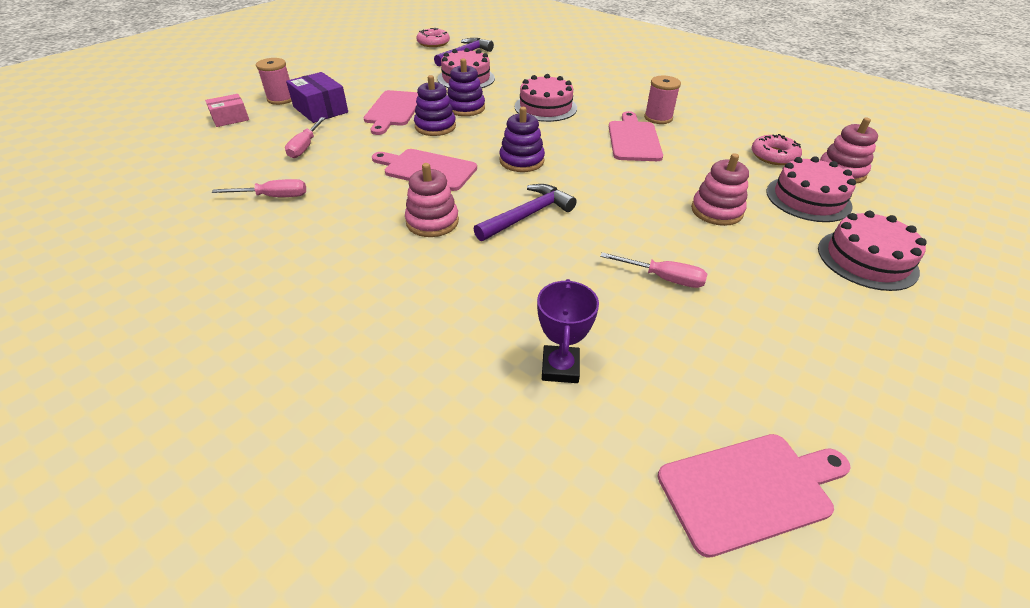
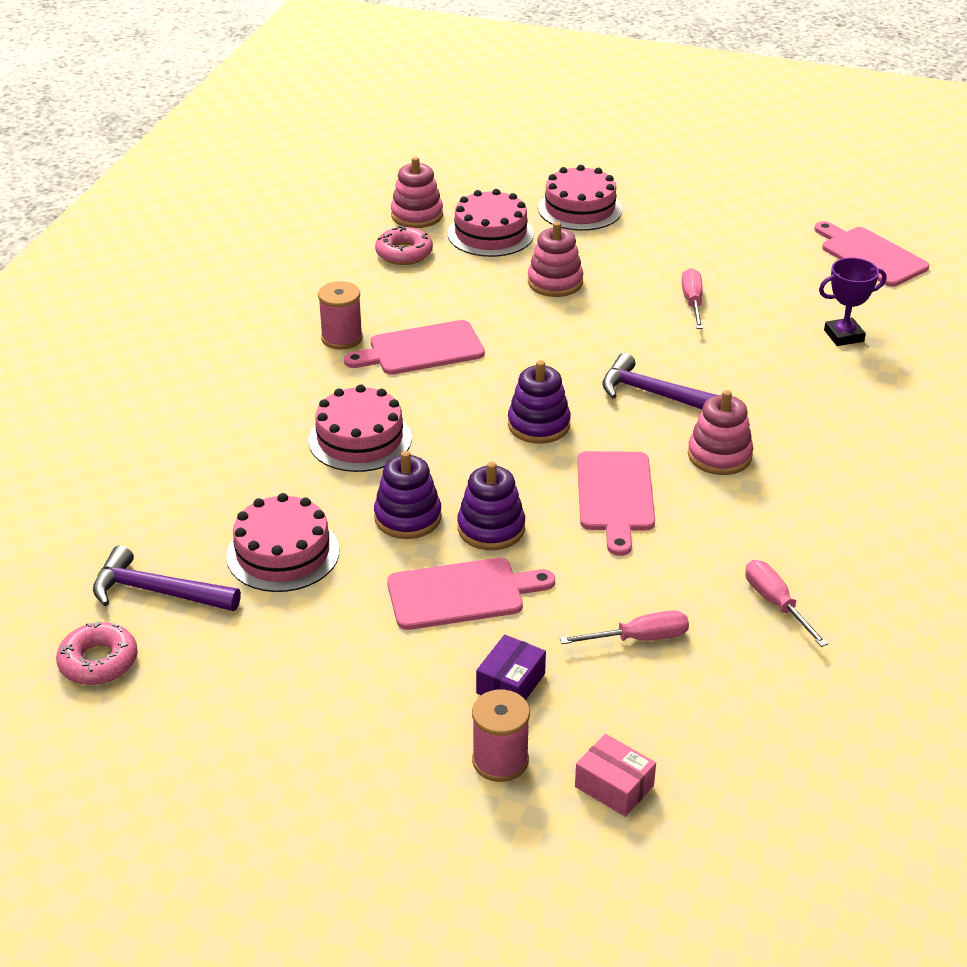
camera: 110 degrees left, 5 degrees down
purple box [286,72,348,123] -> purple box [476,635,546,700], size x0.65

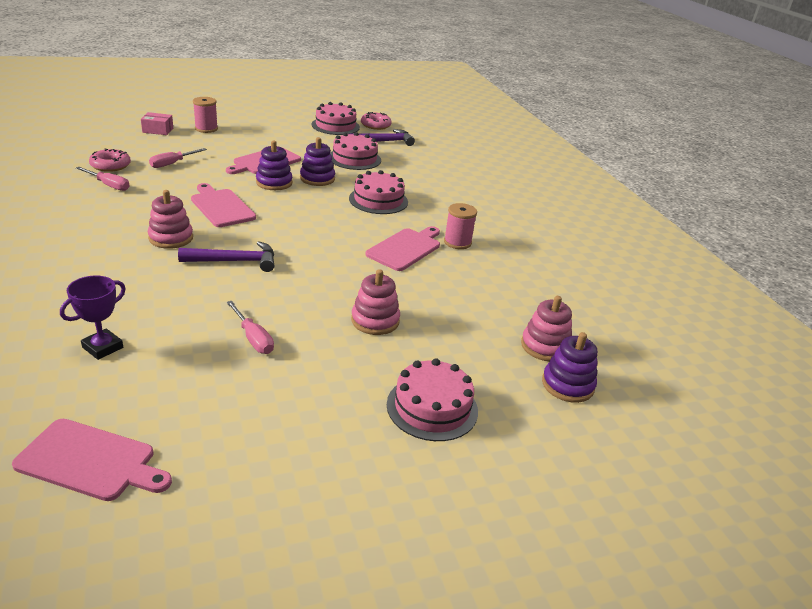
camera: 140 degrees right, 5 degrees down
pink donut [375,226,433,265] -> pink donut moved to [89,148,131,172]
pink cake [448,189,534,257] -> pink cake moved to [312,102,360,135]
purple box [476,635,546,700] -> none
purple stacking toy [508,360,571,444] -> purple stacking toy moved to [542,332,598,403]

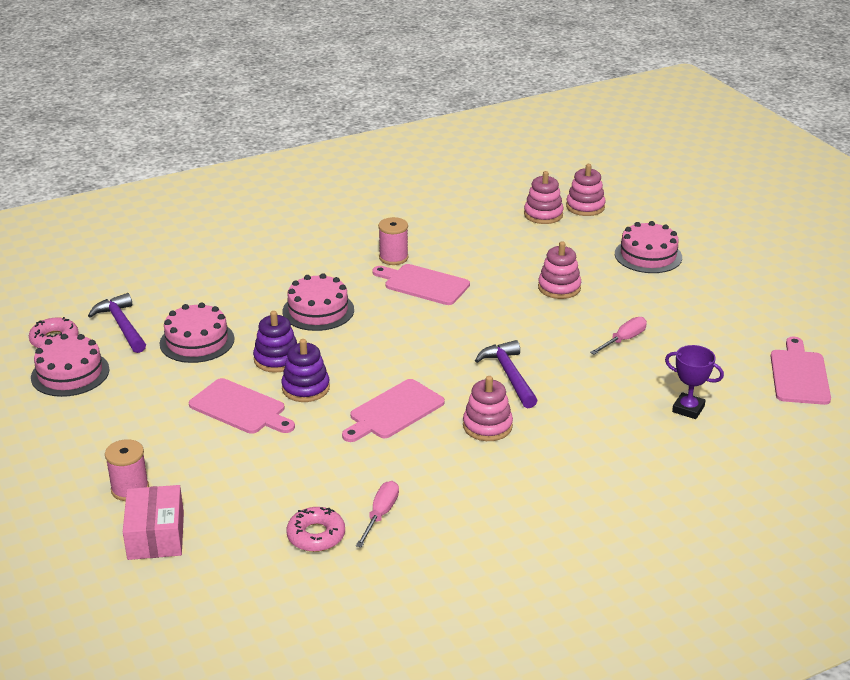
camera: 95 degrees left, 0 degrees up
pink box [141,112,173,135] -> pink box [123,485,184,560], size x1.53
pink screwdriver [149,148,207,168] -> none
purple stacking toy [542,332,598,403] -> pink stacking toy [566,164,606,216]

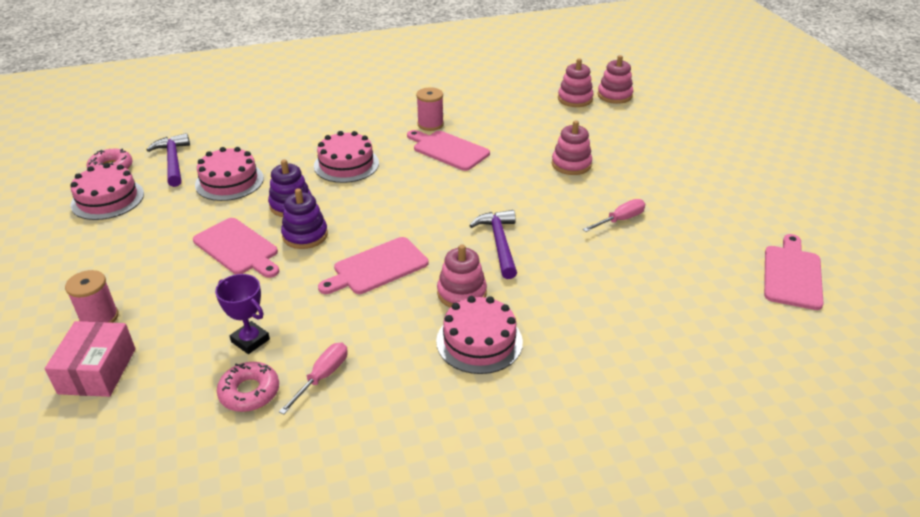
camera: 10 degrees right, 5 degrees up
pink cake [615,221,682,273] -> pink cake moved to [436,296,523,374]
purple trophy [665,345,724,419] -> purple trophy moved to [215,274,270,354]

